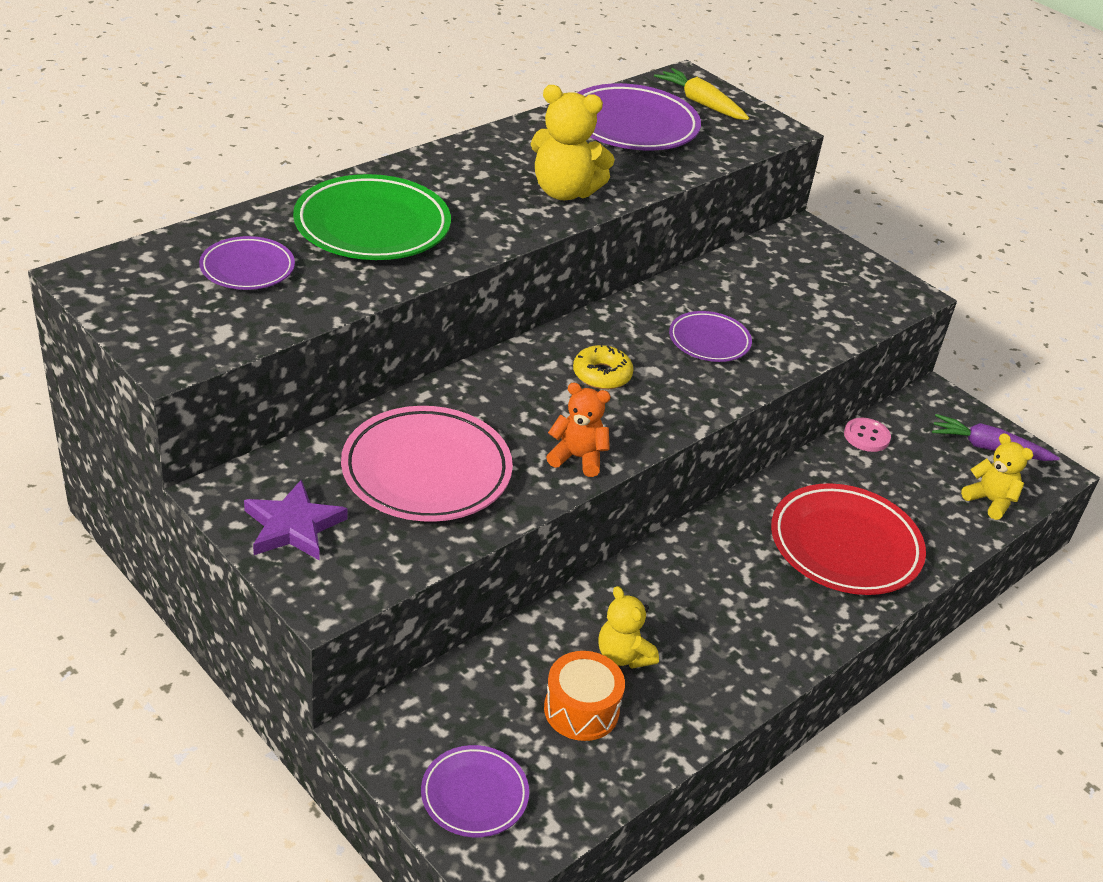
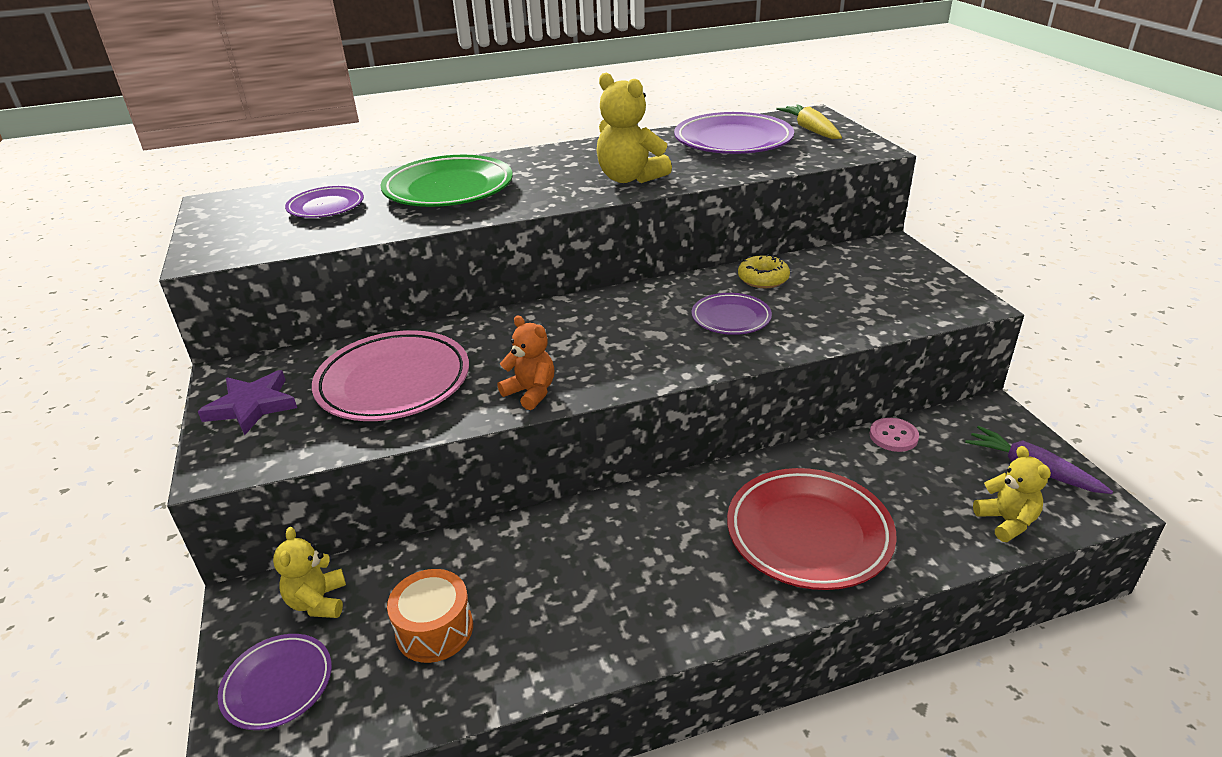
camera: 30 degrees right, 5 degrees down
yellow donut [573,344,633,390] -> yellow donut moved to [738,254,790,288]
yellow teddy bear [598,586,659,669] -> yellow teddy bear moved to [273,527,346,618]

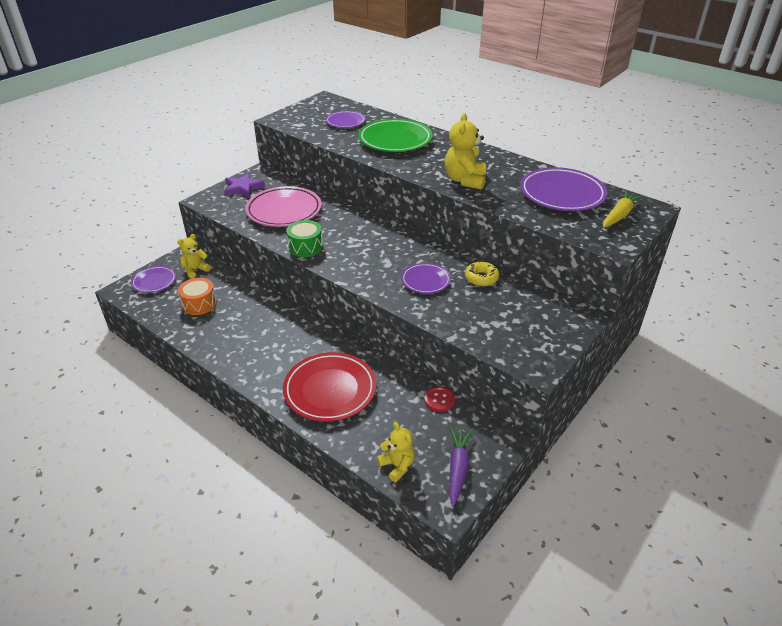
camera: 55 degrees right, 5 degrees up
orange teddy bear [497,316,554,410] -> green drum [286,220,323,257]
pink button [870,418,919,452] -> red button [424,386,455,412]
yellow teddy bear [973,446,1051,542] -> yellow teddy bear turned 75 degrees counterclockwise [377,422,415,482]

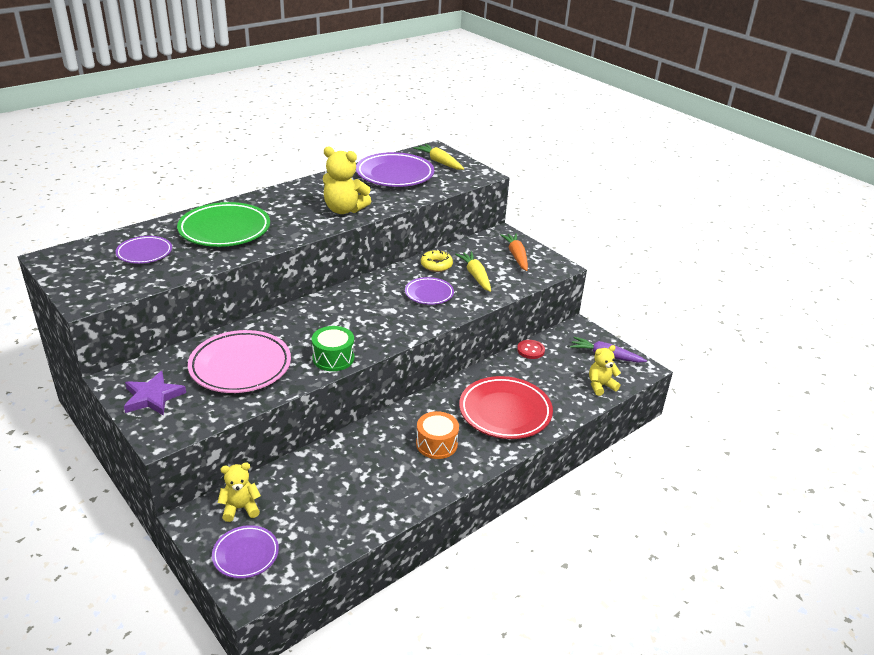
camera: 80 degrees left, 5 degrees down
yellow teddy bear [177,234,211,279] -> yellow teddy bear turned 105 degrees clockwise [218,463,261,522]
orange drum [178,278,217,315] -> orange drum moved to [416,411,459,459]
none -> yellow carrot [455,251,491,292]
none -> orange carrot [500,233,528,271]

